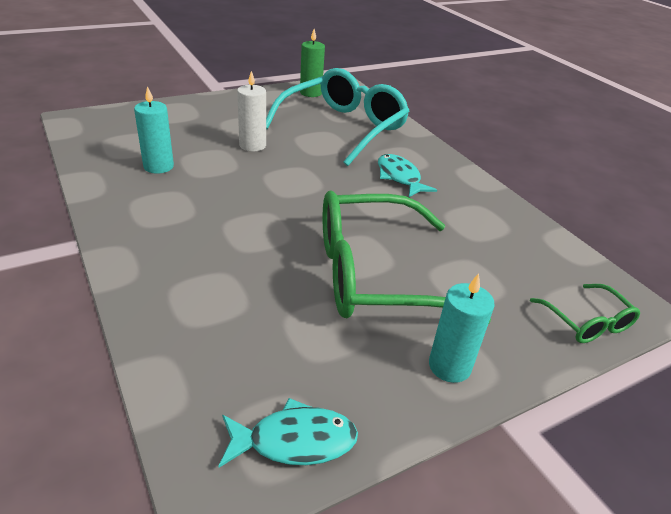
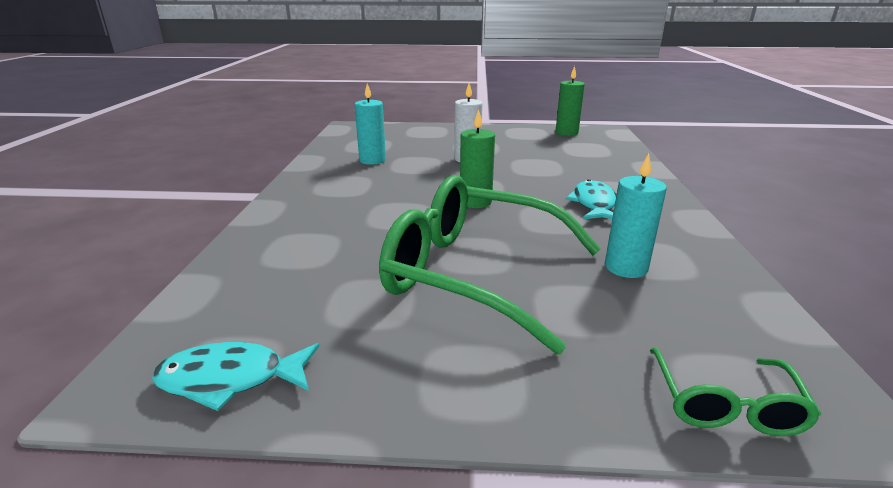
camera: 35 degrees right, 10 degrees down
turquoise fish [219,398,358,468] -> turquoise fish turned 150 degrees clockwise [152,342,319,411]
turquoise glasses [266,68,409,166] -> none
turquoise candle [429,273,495,383] -> turquoise candle moved to [605,154,667,278]
none -> green candle [460,109,495,208]

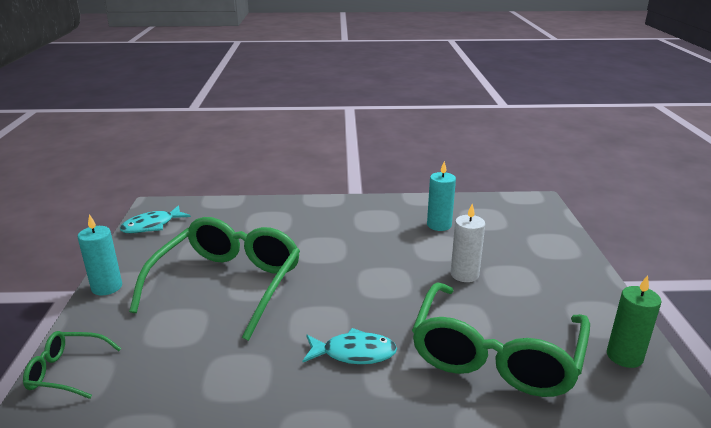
camera: 85 degrees right, 0 degrees up
turquoise fish [152,342,319,411] -> turquoise fish turned 120 degrees counterclockwise [120,205,191,233]
green candle [460,109,495,208] -> none
turquoise candle [605,154,667,278] -> turquoise candle moved to [78,214,122,295]
none -> green glasses [412,282,590,397]

